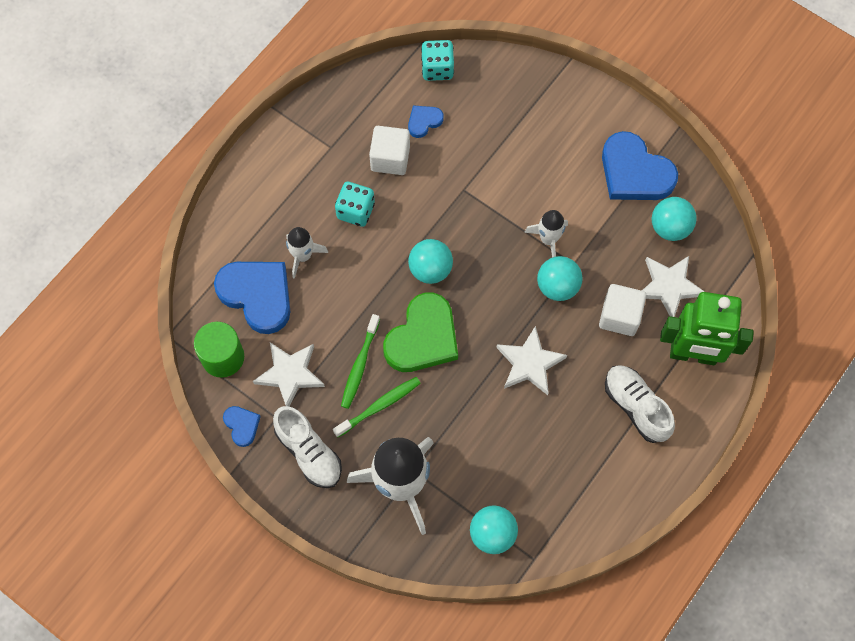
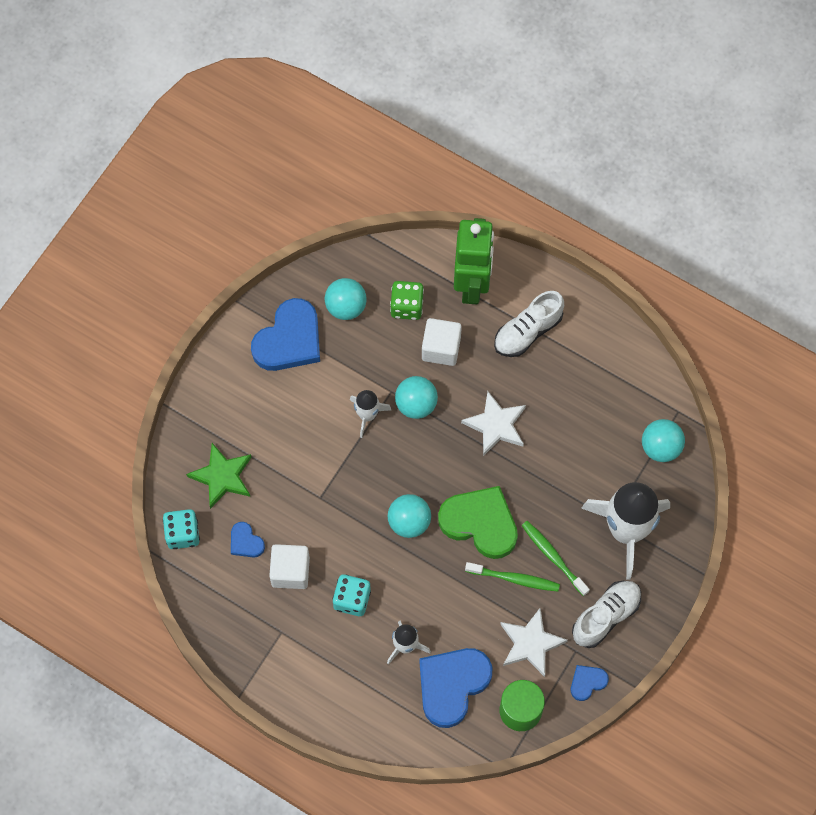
camera: 95 degrees left, 0 degrees up
white star [642,256,705,317] -> green dice [390,281,424,320]
none -> green star [186,443,251,509]

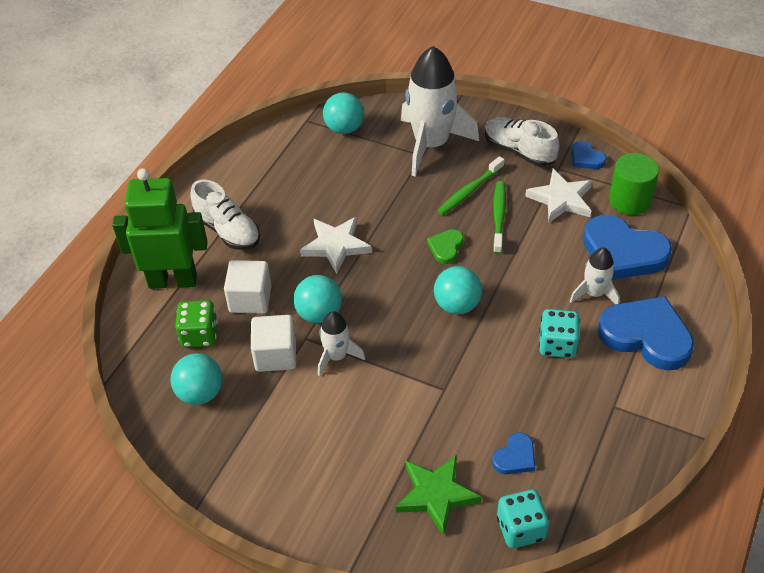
camera: 95 degrees left, 20 degrees down
blue heart [251,298,320,371] -> blue heart moved to [598,296,694,370]
white cube [269,544,310,589] -> white cube moved to [251,315,296,372]
green heart [438,486,518,559] -> green heart [427,229,464,264], size x0.48

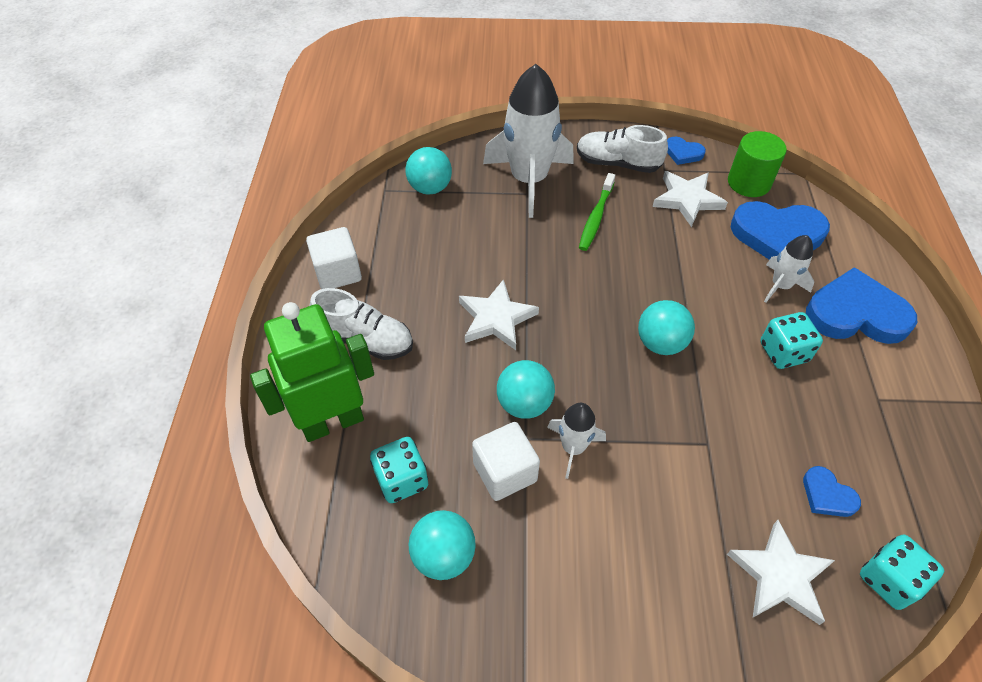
camera: 25 degrees left, 5 degrees up
green dice [175,300,218,347] -> turquoise dice [370,437,428,503]
white cube [224,260,272,314] -> white cube moved to [306,227,362,289]
green star [396,455,482,536] -> white star [727,520,835,625]
green heart [427,229,464,264] -> none
blue heart [492,432,535,474] -> blue heart turned 120 degrees clockwise [803,466,861,517]
green toothbrush [493,181,506,254] -> none

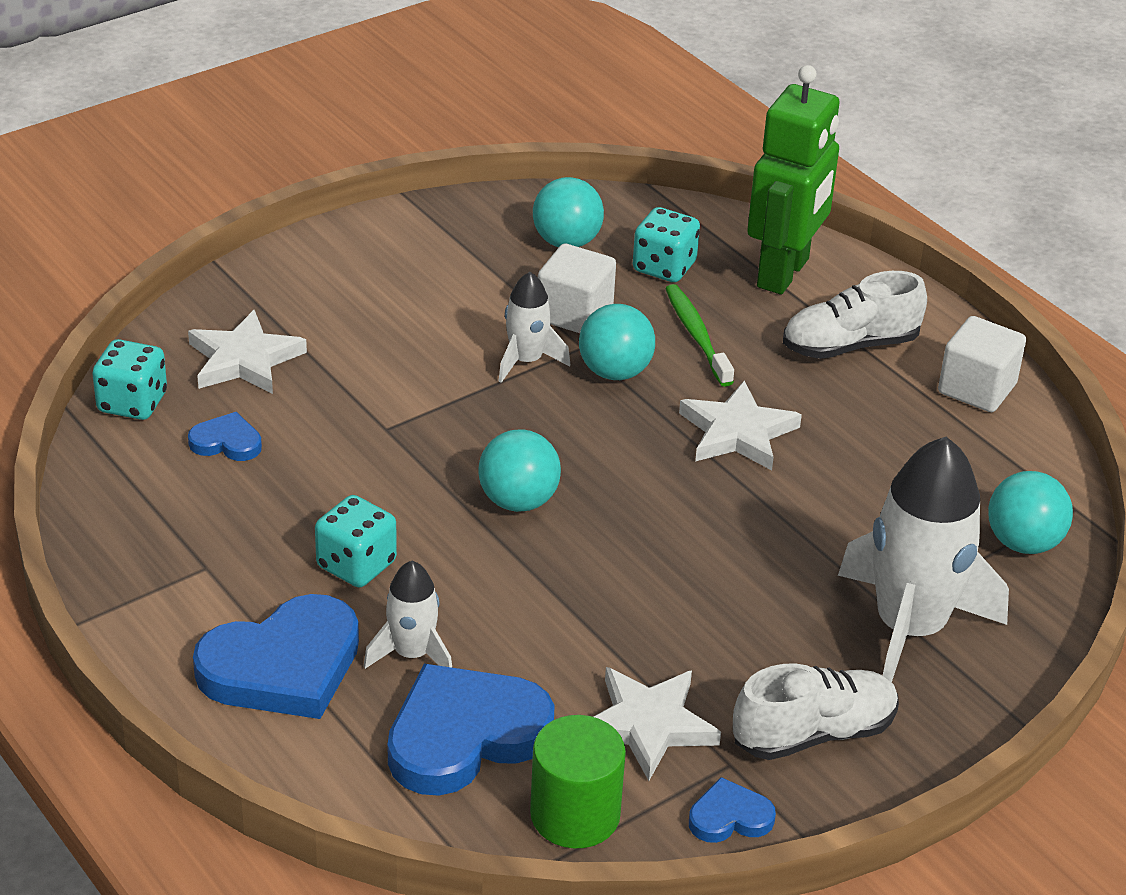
camera: 140 degrees right, 15 degrees down
green toothbrush [579,173,615,251] -> green toothbrush moved to [665,284,734,387]

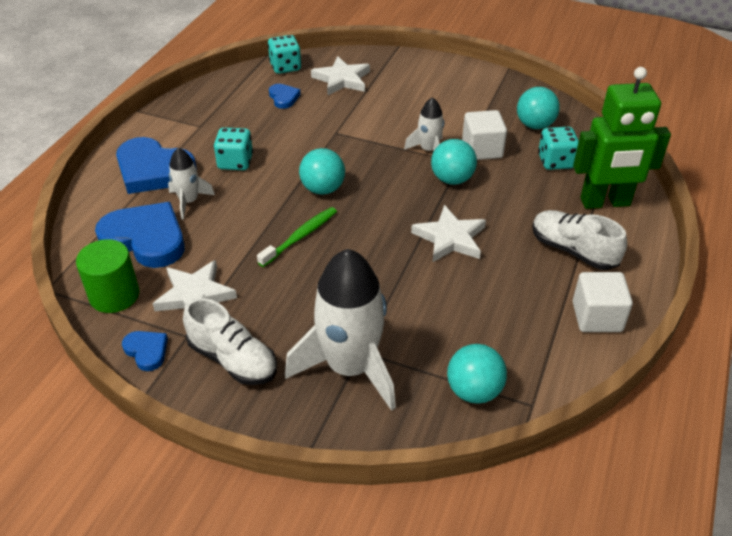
camera: 60 degrees right, 5 degrees up
green toothbrush [665,284,734,387] -> green toothbrush moved to [257,207,337,267]

